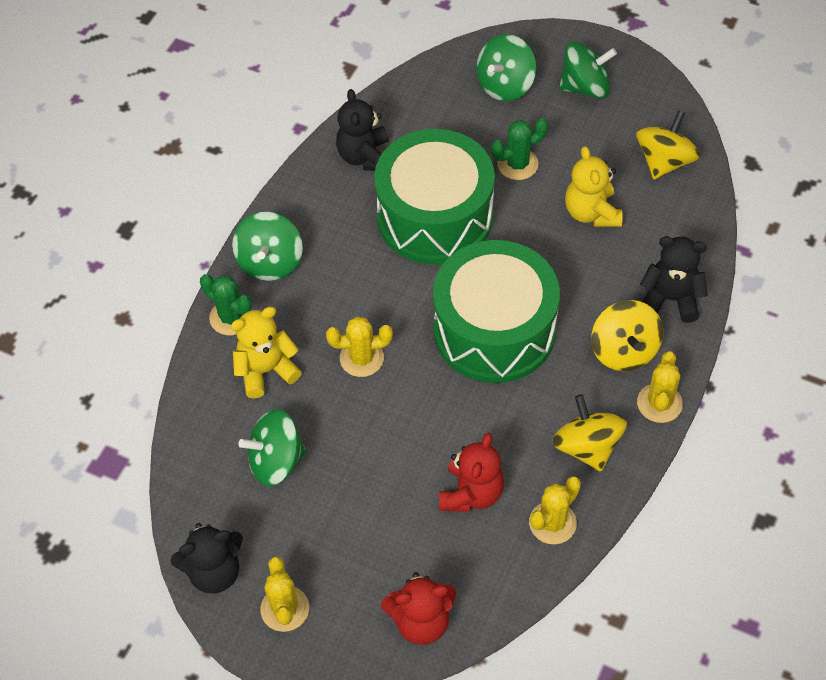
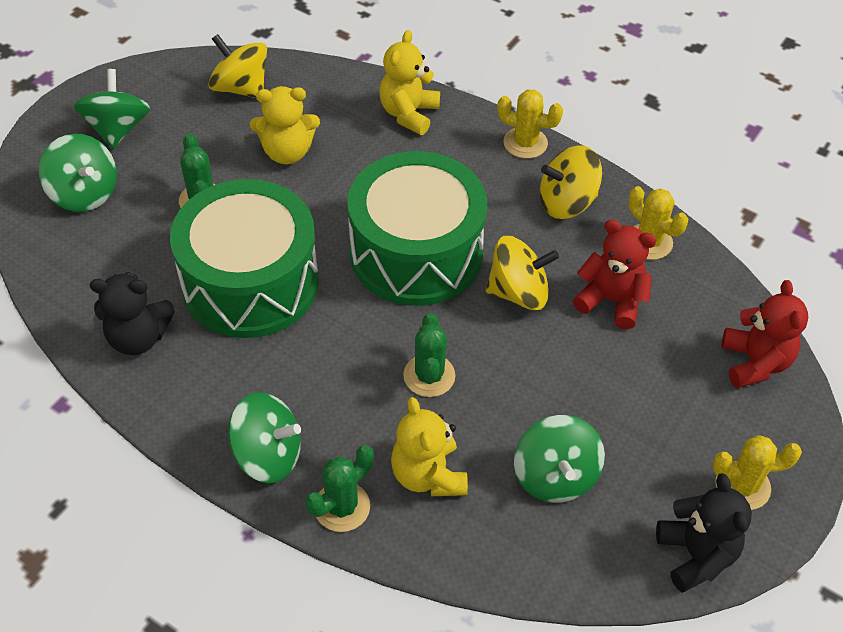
camera: 85 degrees left, 5 degrees down
yellow cactus [326,316,393,377] -> green cactus [403,313,455,397]
yellow spinning top [591,300,663,371] -> yellow spinning top moved to [486,236,559,310]
black teddy bear [640,236,708,323] -> yellow teddy bear [379,30,440,135]

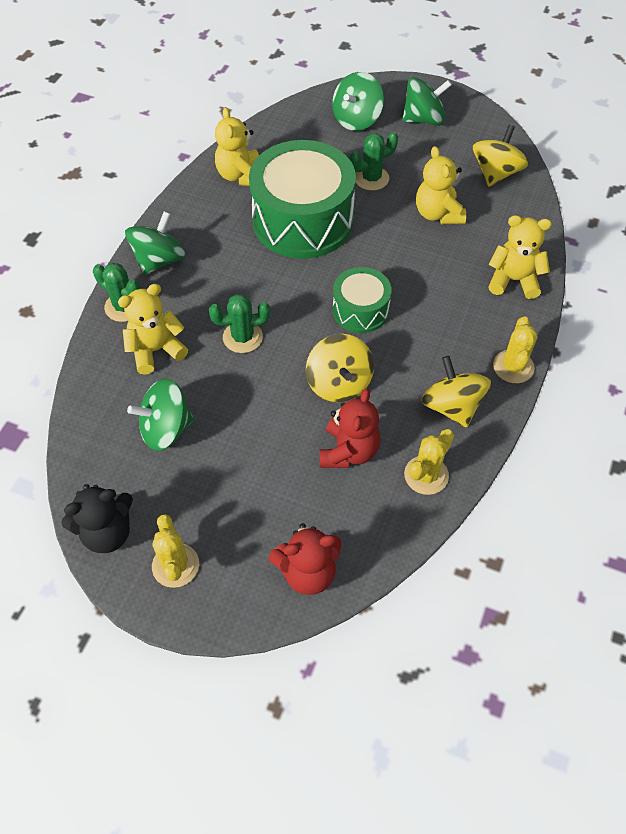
camera: 80 degrees right, 5 degrees up
black teddy bear [90,272,175,355] -> yellow teddy bear [215,107,259,186]
green spinning top [228,392,301,483] -> green spinning top turned 150 degrees counterclockwise [125,211,186,276]
green drum [347,151,487,306] -> green drum [333,267,392,333], size x0.52

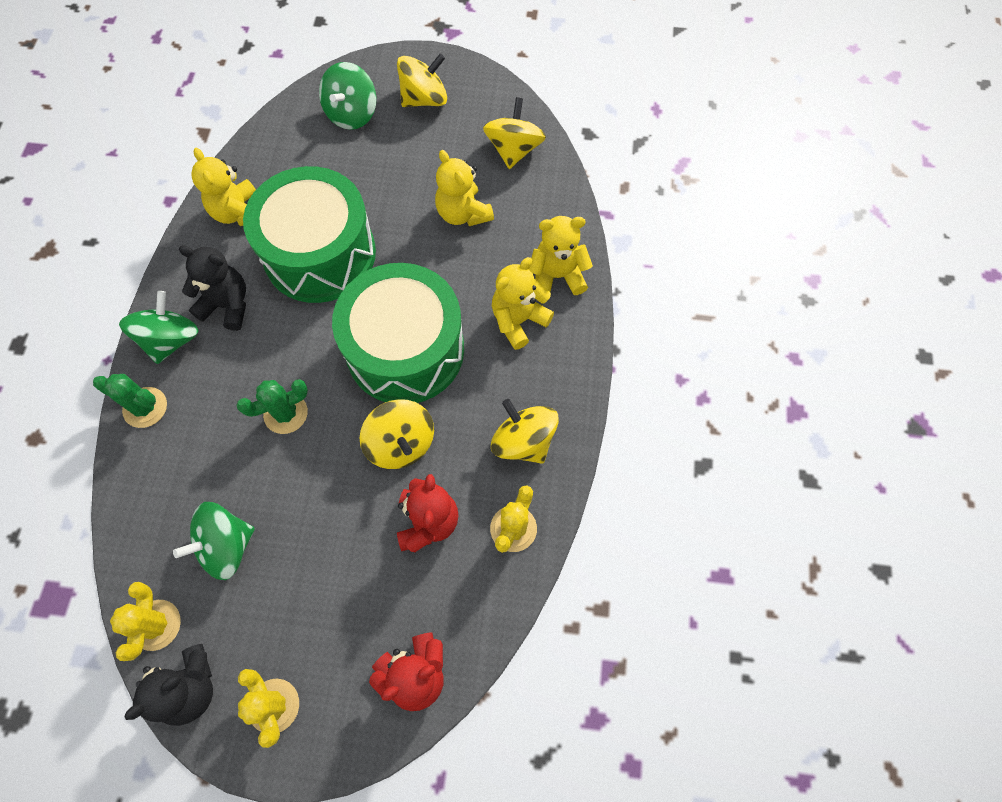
camera: 15 degrees left, 10 degrees up
yellow teddy bear [118,284,188,375] -> yellow teddy bear moved to [492,257,554,350]
green drum [333,267,392,333] -> green drum [332,263,464,403], size x1.92
green cactus [350,132,398,191] -> none
green spinning top [402,77,452,126] -> yellow spinning top [397,53,447,107]
yellow cactus [493,316,538,383] -> yellow cactus moved to [110,582,181,661]
none -> black teddy bear [179,245,246,331]

